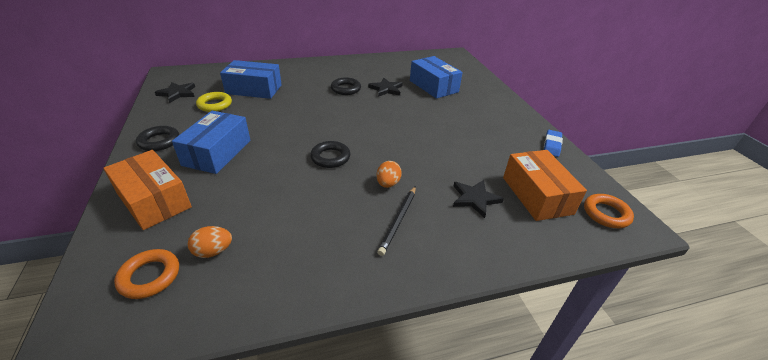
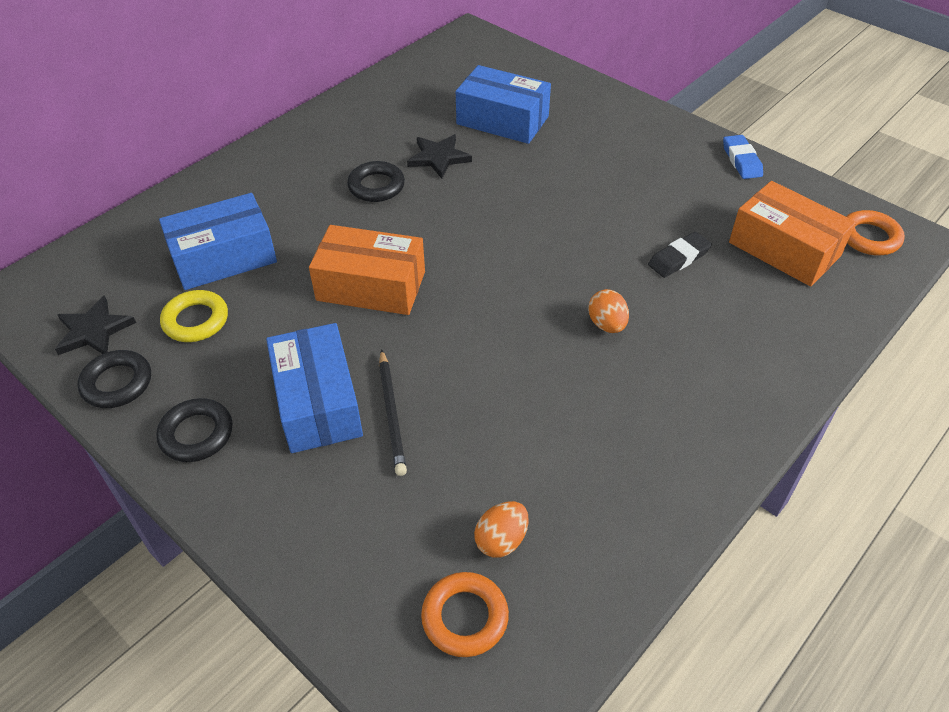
camera: 30 degrees left, 10 degrees up
orange box [103,150,192,230] -> orange box moved to [309,225,425,315]
black ring [310,141,350,168] -> black ring moved to [78,350,151,408]
black pencil [377,186,416,256] -> black pencil moved to [379,349,407,476]
black star [453,180,504,218] -> none
none -> black eraser [648,232,712,278]

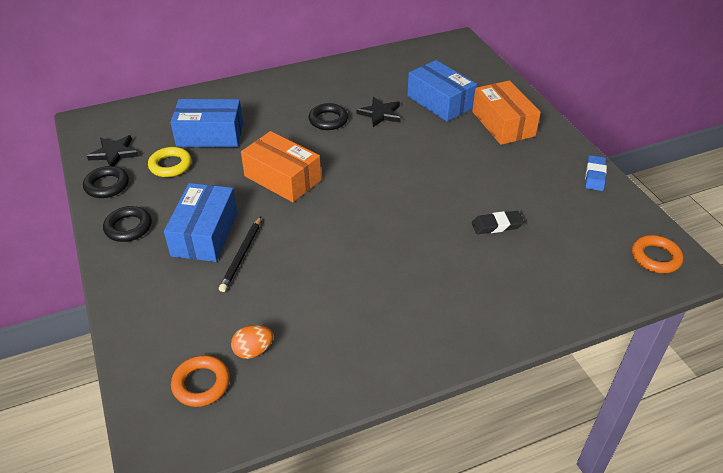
camera: 25 degrees right, 5 degrees down
orange egg [588,289,629,333] -> none
orange box [729,181,856,287] -> orange box moved to [472,80,541,145]

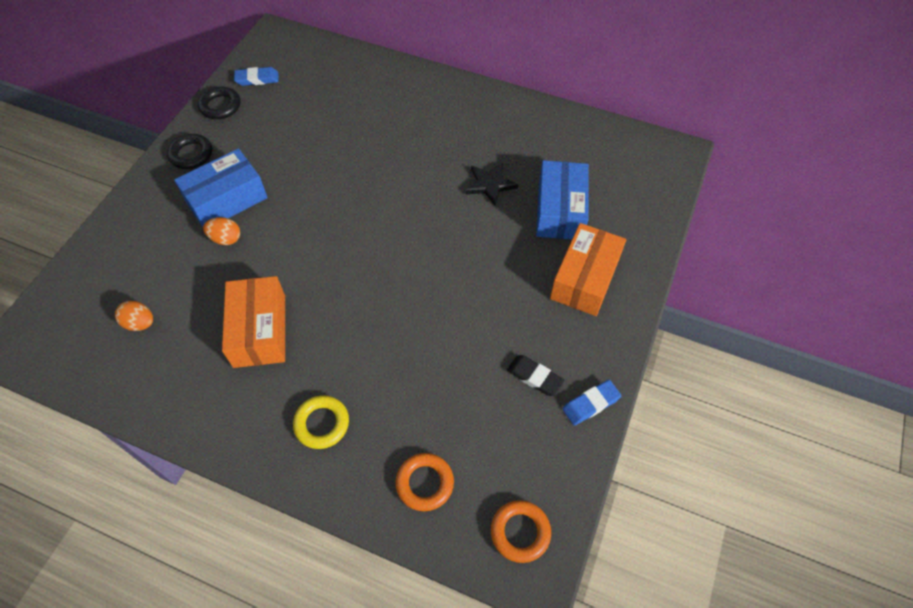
camera: 45 degrees right, 15 degrees up
black star [87,135,139,166] -> blue eraser [234,67,279,86]
yellow ring [148,147,192,177] -> yellow ring moved to [293,395,349,449]
blue box [170,99,243,147] -> none
orange ring [171,355,230,407] -> orange ring moved to [395,453,454,511]
black pencil [219,217,261,292] -> orange egg [203,217,240,245]
orange box [241,131,321,202] -> orange box moved to [222,276,285,368]
black ring [309,103,348,130] -> none
black eraser [471,211,524,234] -> black eraser moved to [507,355,565,396]

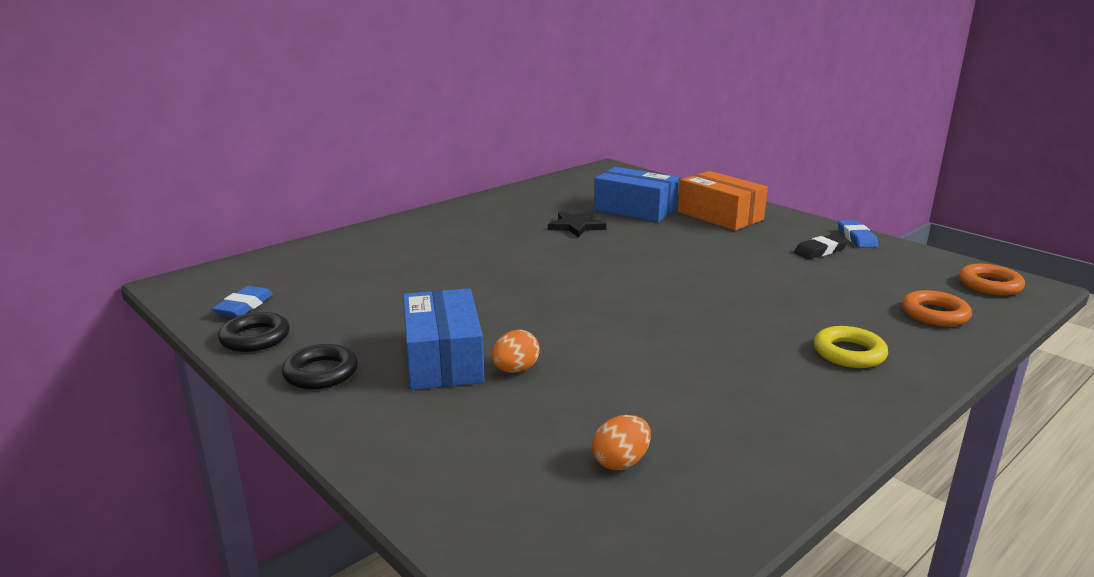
camera: 65 degrees left, 35 degrees down
orange box [222,276,285,368] -> none

